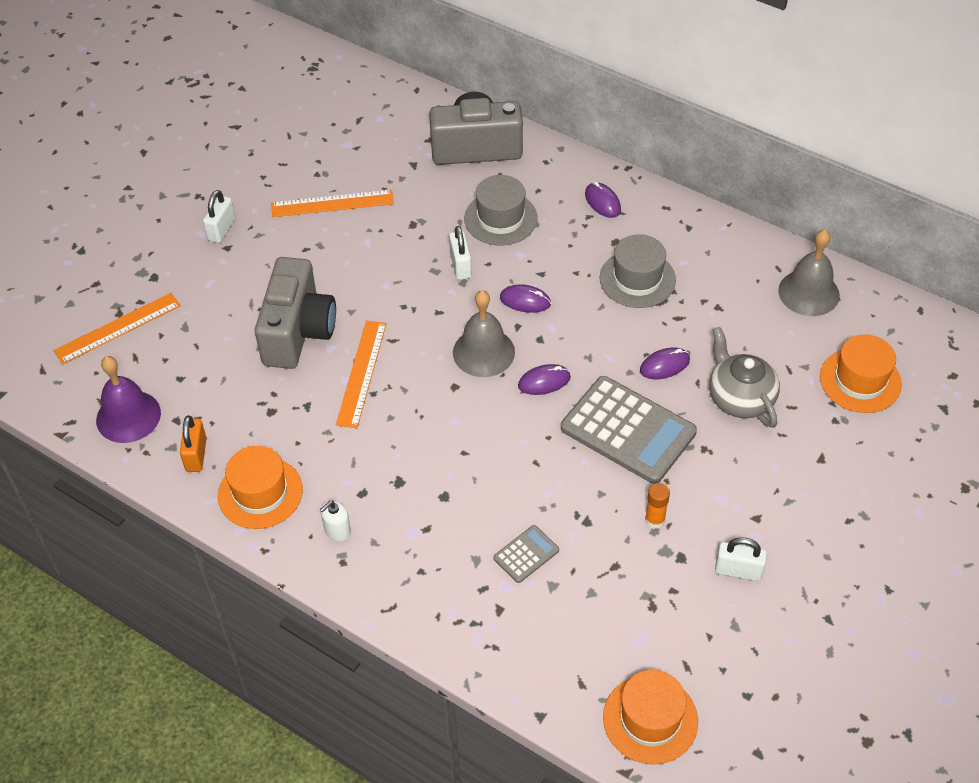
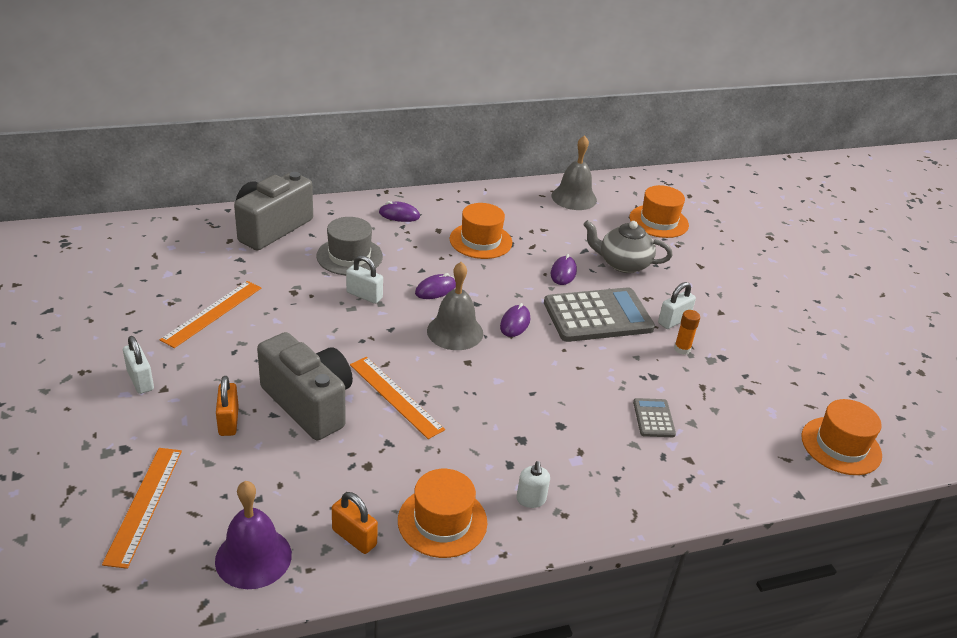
camera: 55 degrees left, 15 degrees down
grey hat [600,234,676,308] -> orange hat [450,203,512,259]
white padlock [715,537,767,581] -> white padlock moved to [658,282,696,329]
none -> orange padlock [216,376,239,436]

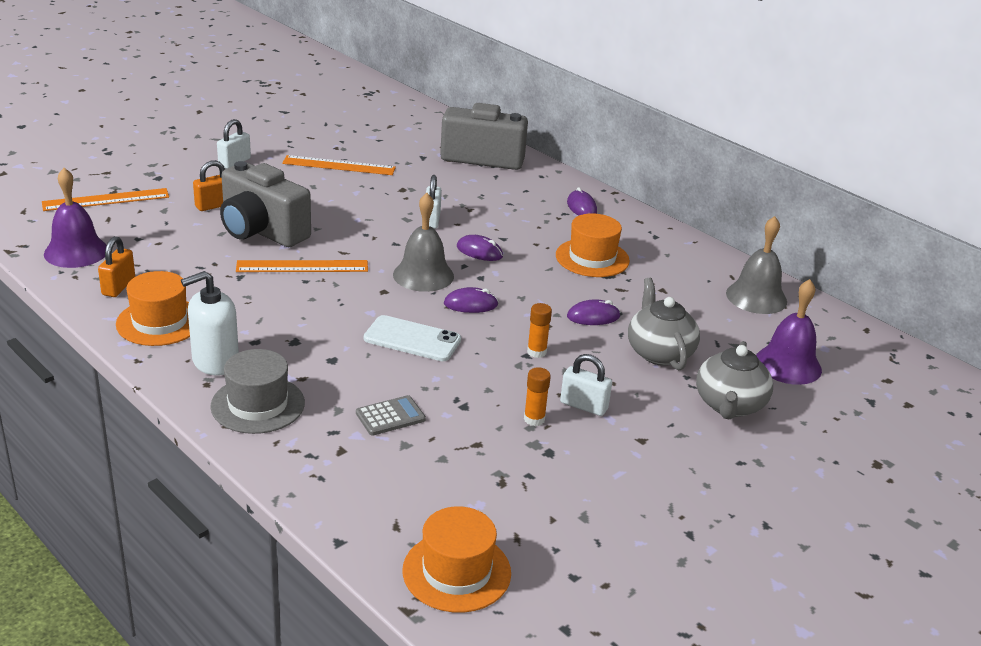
camera: 65 degrees right, 5 degrees down
grey camera [257,332,353,440] -> grey camera turned 105 degrees clockwise [220,161,311,247]
grey hat [316,217,383,275] -> grey hat moved to [210,349,305,434]
orange ruler [350,357,445,439] -> orange ruler turned 60 degrees clockwise [236,260,368,272]
white soap dispenser [517,461,550,508] -> white soap dispenser [181,271,239,376], size x1.81
grey calculator [544,287,655,342] -> orange glue stick [527,303,552,358]
orange hat [630,185,689,238] -> purple bell [756,279,822,385]
none -> white phone [364,315,461,361]
none -> grey teapot [696,341,773,419]

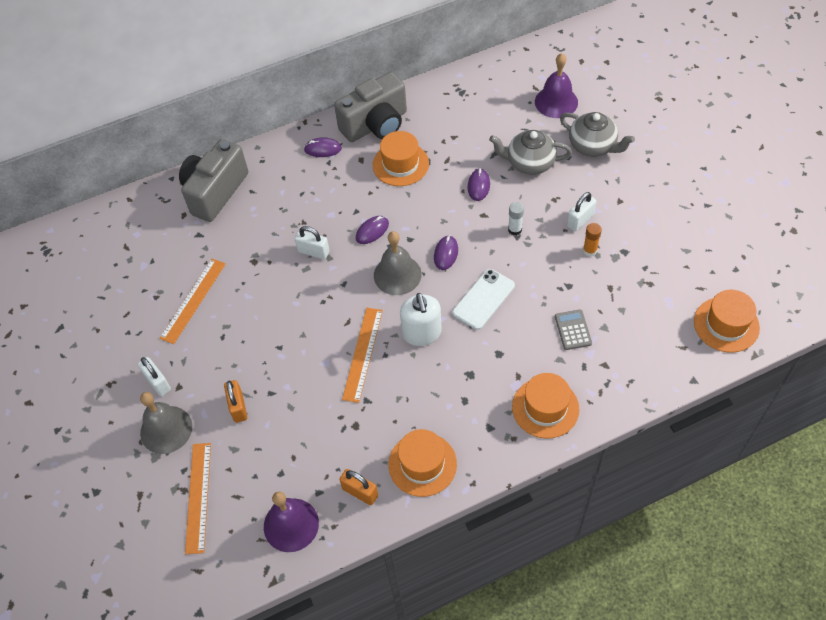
camera: 65 degrees left, 25 degrees up
white soap dispenser [181,271,239,376] -> white soap dispenser moved to [400,293,442,346]
grey hat [210,349,305,434] -> orange hat [512,373,579,439]
grey camera [220,161,311,247] -> grey camera moved to [334,72,407,142]
orange glue stick [527,303,552,358] -> white glue stick [508,202,524,235]
grey bell [726,216,787,314] -> grey bell moved to [140,392,192,454]

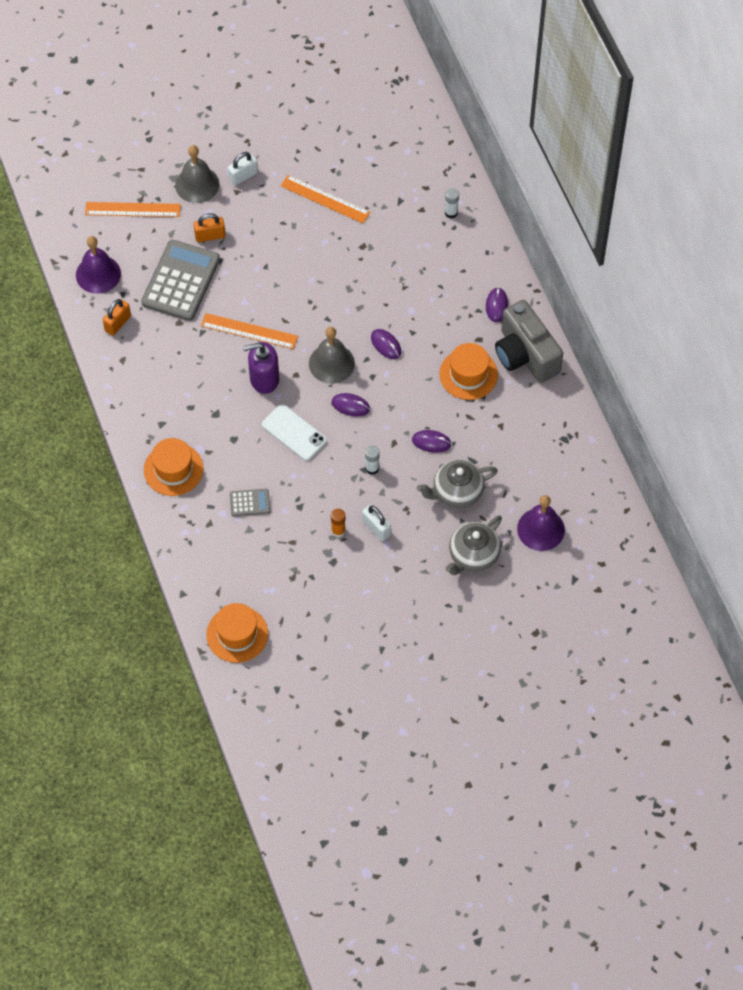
camera: 90 degrees right, 5 degrees up
grey camera [179,139,248,222] -> white glue stick [445,188,459,219]
white padlock [295,226,330,259] -> none
orange hat [388,429,457,497] -> none
white soap dispenser [400,293,442,346] -> purple soap dispenser [244,342,279,394]
grey teapot [489,130,572,175] -> grey teapot turned 120 degrees counterclockwise [417,459,498,508]
none -> grey calculator [141,240,220,321]

